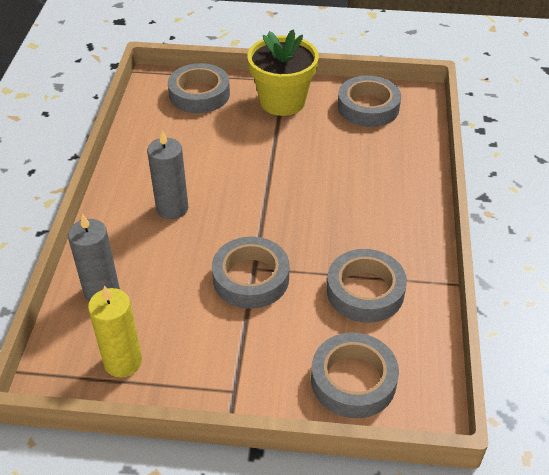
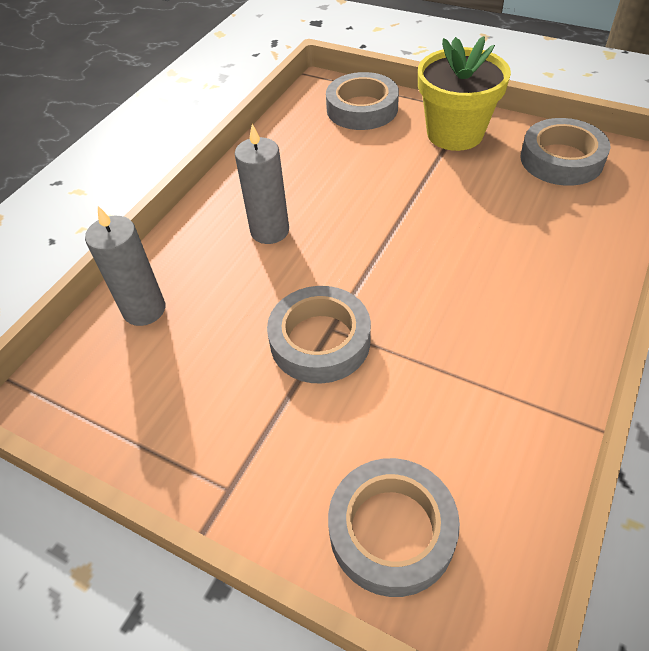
camera: 25 degrees right, 5 degrees up
yellow candle [88,285,142,378] -> none
grey tape [327,249,407,323] -> none

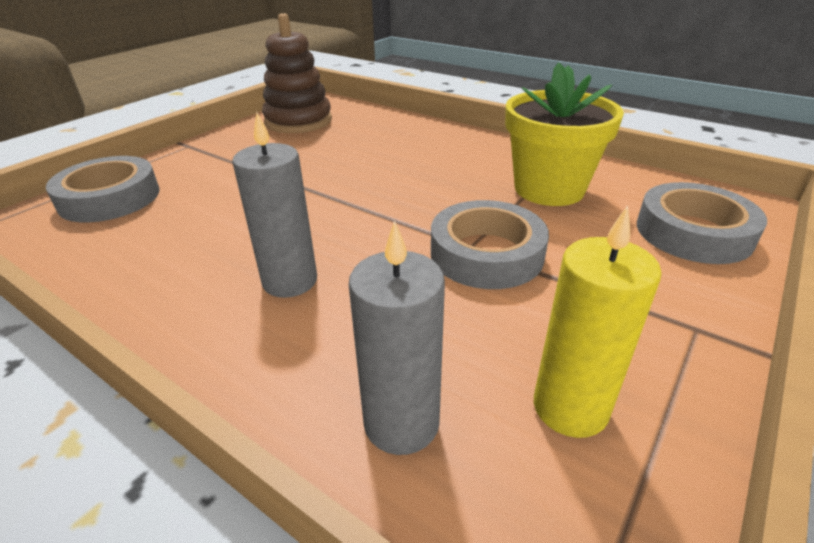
camera: 85 degrees left, 15 degrees down
yellow flower pot [418,36,511,151] -> yellow flower pot moved to [505,63,624,206]
grey tape [520,118,610,186] -> brown stacking toy [262,13,332,133]
none -> yellow candle [534,206,662,438]

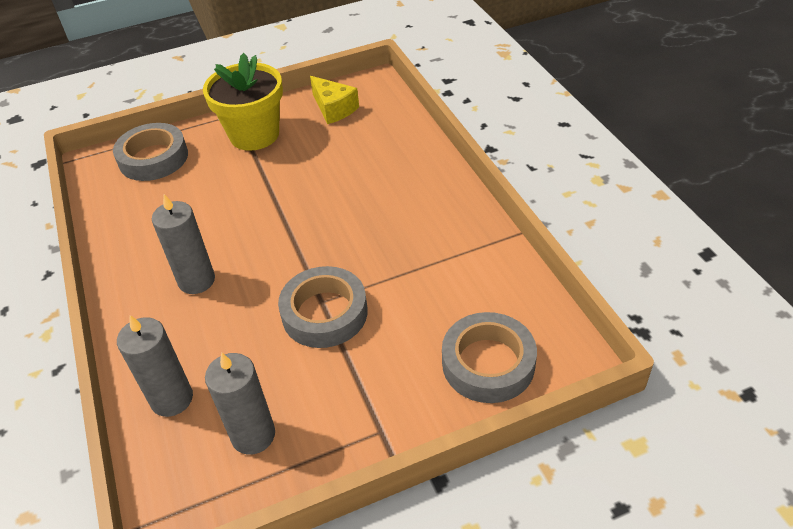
camera: 35 degrees right, 10 degrees up
brown stacking toy [262,13,332,133] -> yellow cheese [310,76,359,124]
yellow flower pot [505,63,624,206] -> yellow flower pot moved to [203,53,283,151]
yellow candle [534,206,662,438] -> grey candle [205,353,275,455]

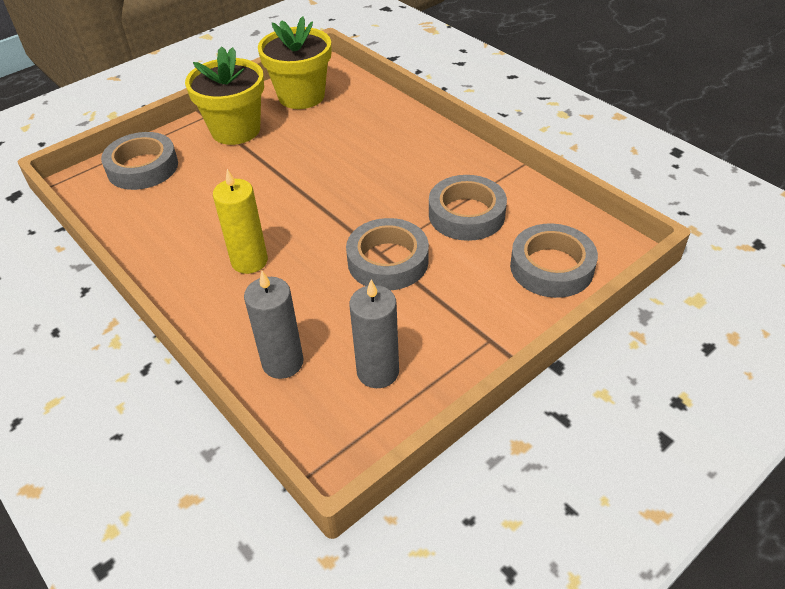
camera: 20 degrees left, 0 degrees up
grey candle [152,194,215,294] -> yellow candle [213,169,268,274]
yellow cheese [310,76,359,124] -> yellow flower pot [258,16,331,109]
none -> grey tape [429,175,507,241]

